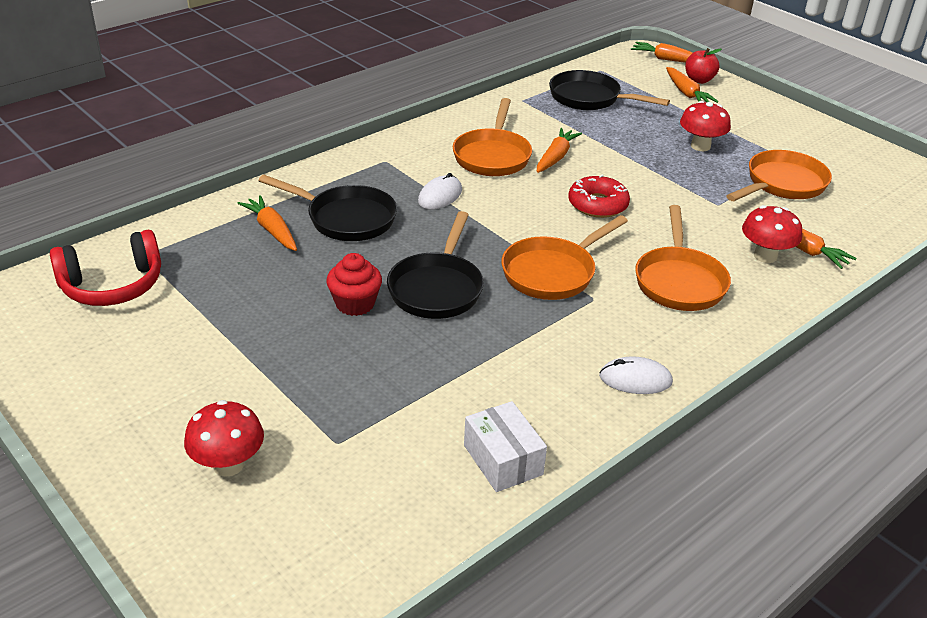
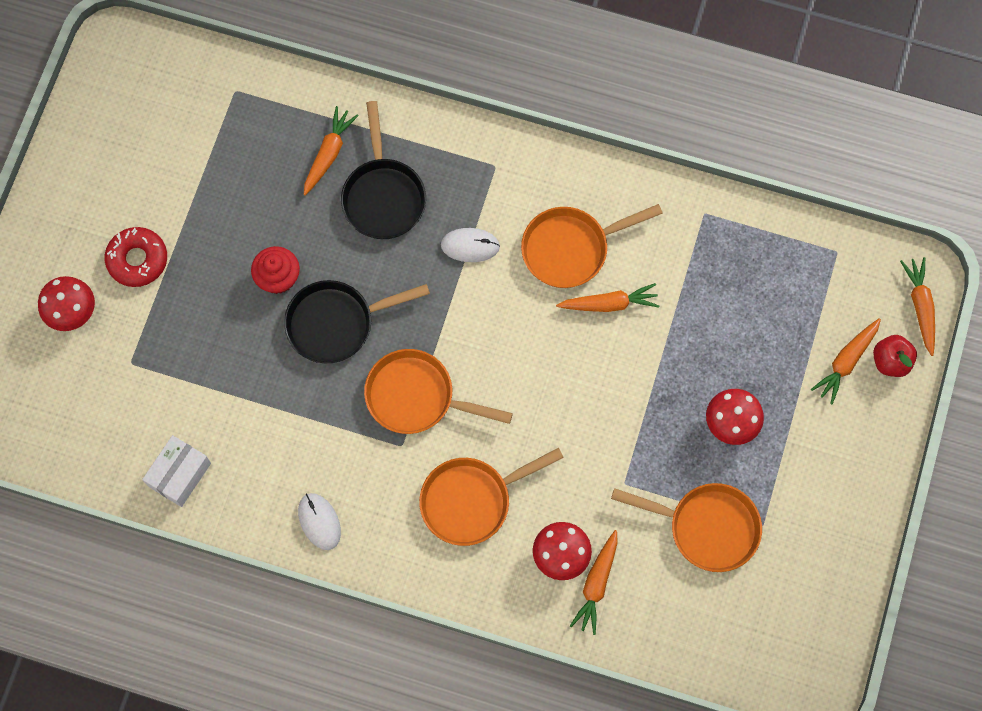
camera: 60 degrees right, 35 degrees up
red headphones [50,230,161,306] -> none
black pan [549,70,670,110] -> none
red donut [568,175,630,218] -> red donut moved to [105,227,167,287]

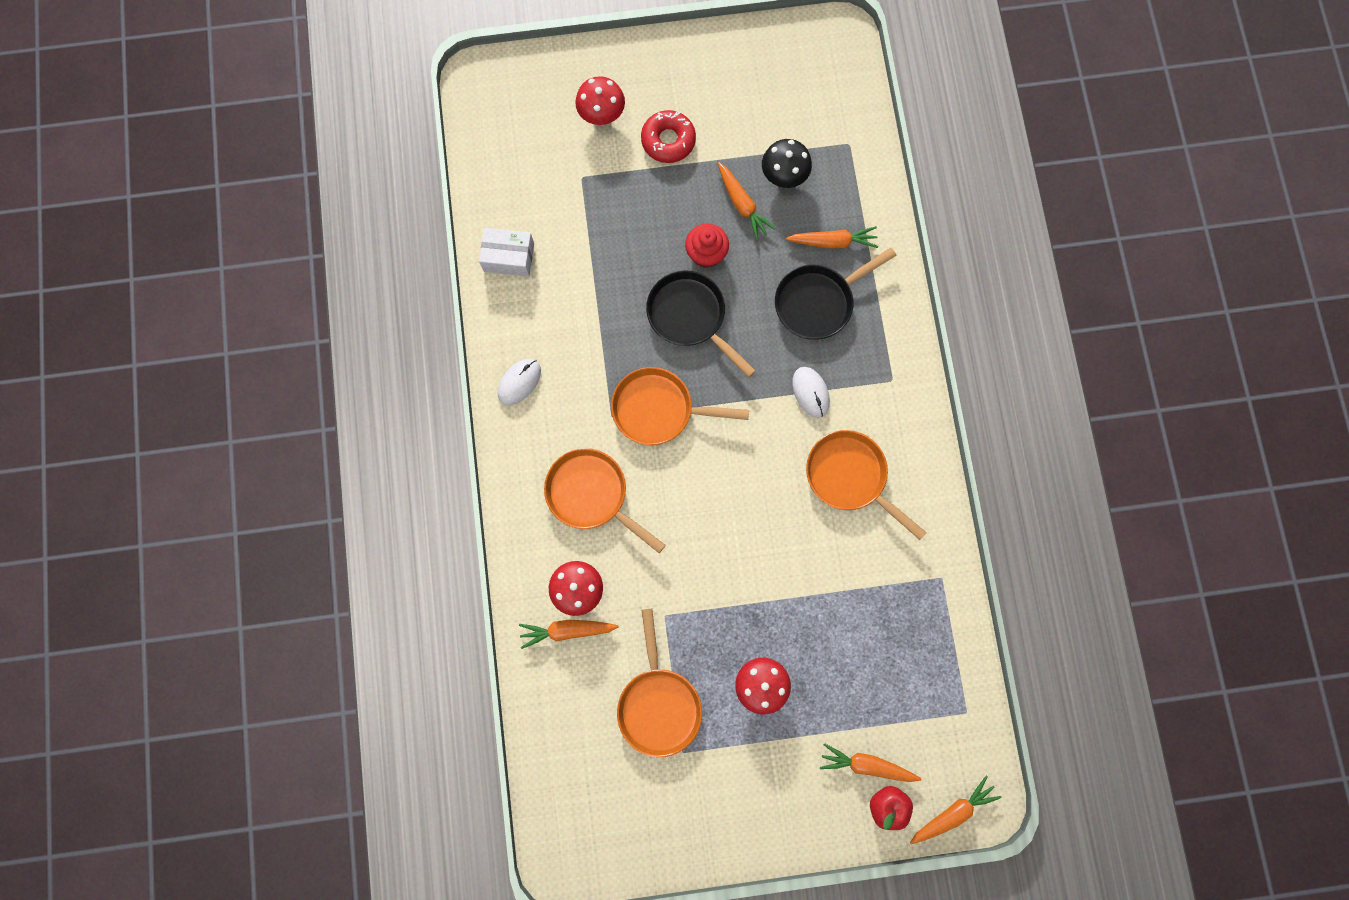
camera: 65 degrees right, 5 degrees up
orange pan [364,349,513,434] -> orange pan turned 75 degrees counterclockwise [611,367,749,445]
orange carrot [556,283,659,312] -> orange carrot moved to [718,162,776,240]
none -> black mushroom [762,139,812,188]

